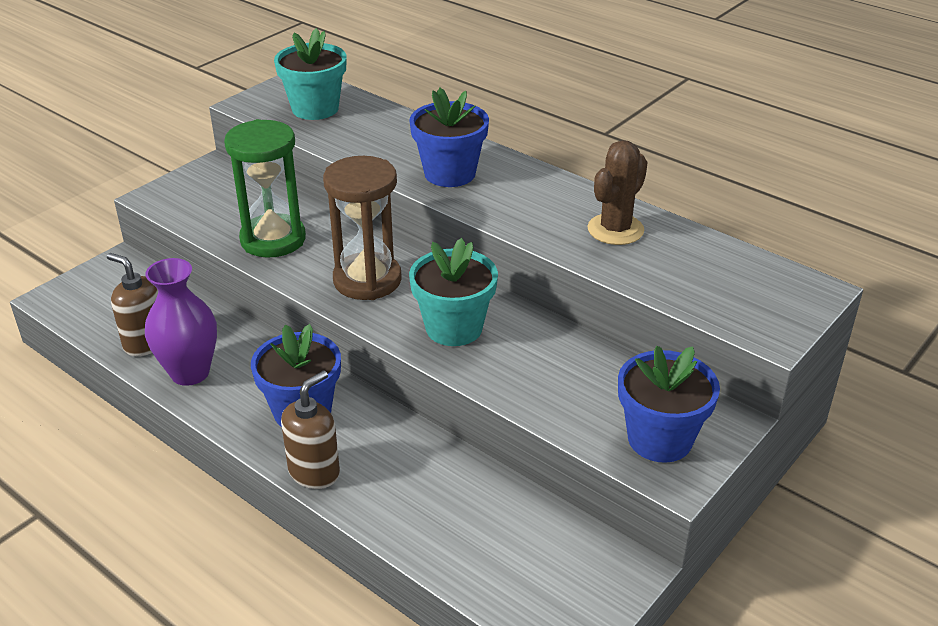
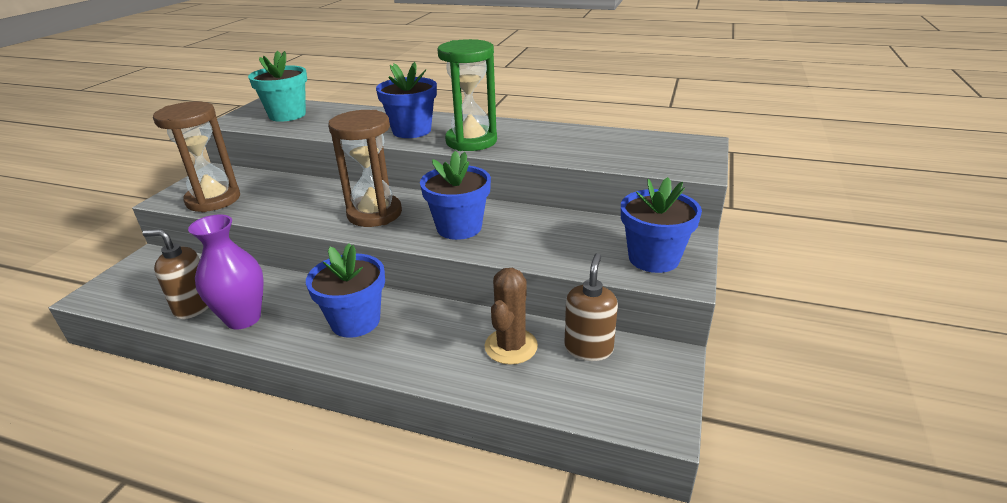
camera: 20 degrees left, 5 degrees down
green hourglass [224,119,306,258] -> green hourglass moved to [437,39,497,151]
brown soap dispenser [281,370,340,489] -> brown soap dispenser moved to [564,253,618,361]
turquoise flower pot [409,238,498,346] -> blue flower pot [420,151,491,240]
brown cactus [588,140,648,245] -> brown cactus moved to [485,268,538,365]
none -> brown hourglass [153,101,240,212]

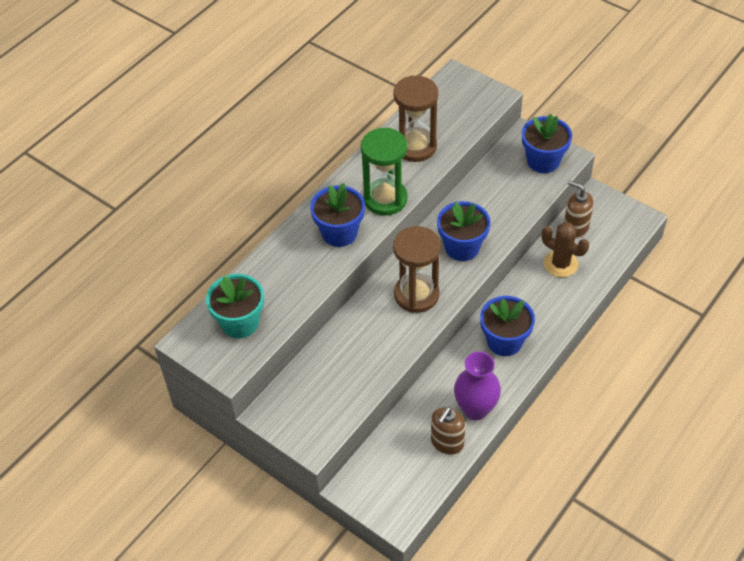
camera: 70 degrees left, 20 degrees up
brown hourglass [153,101,240,212] -> brown hourglass moved to [393,75,438,162]

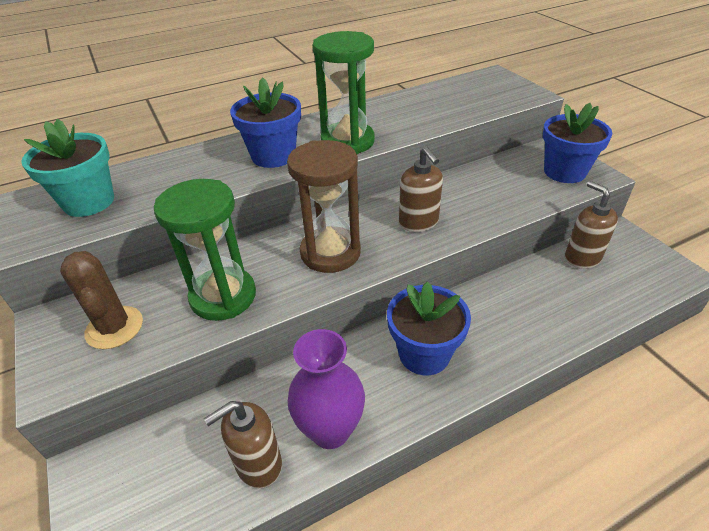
camera: 25 degrees right, 10 degrees down
brown hourglass [393,75,438,162] -> none
blue flower pot [437,201,490,261] -> brown soap dispenser [399,147,443,232]
brown cactus [542,222,589,277] -> brown cactus moved to [60,251,143,349]
none -> green hourglass [154,179,256,321]

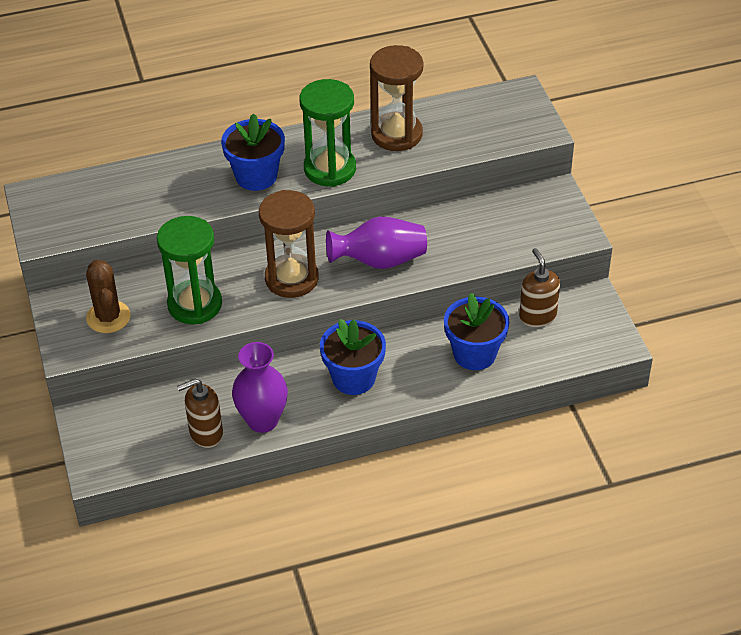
camera: 10 degrees right, 5 degrees up
turquoise flower pot [21,119,114,217] -> none
brown soap dispenser [399,147,443,232] -> purple vase [326,216,427,269]
blue flower pot [543,103,613,183] -> blue flower pot moved to [444,293,509,370]
none -> brown hourglass [370,45,423,151]

